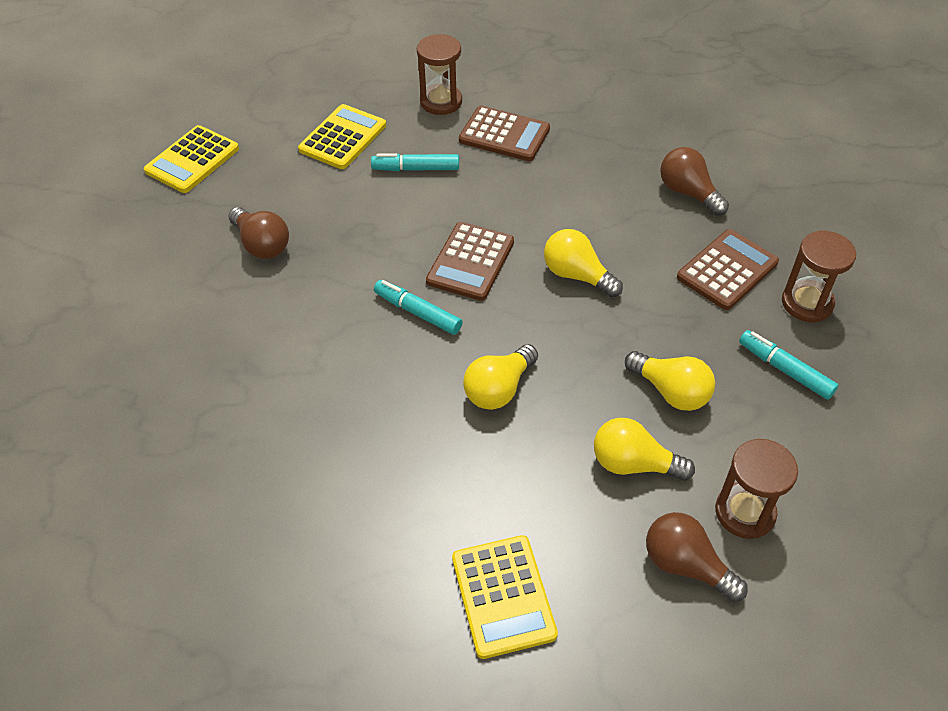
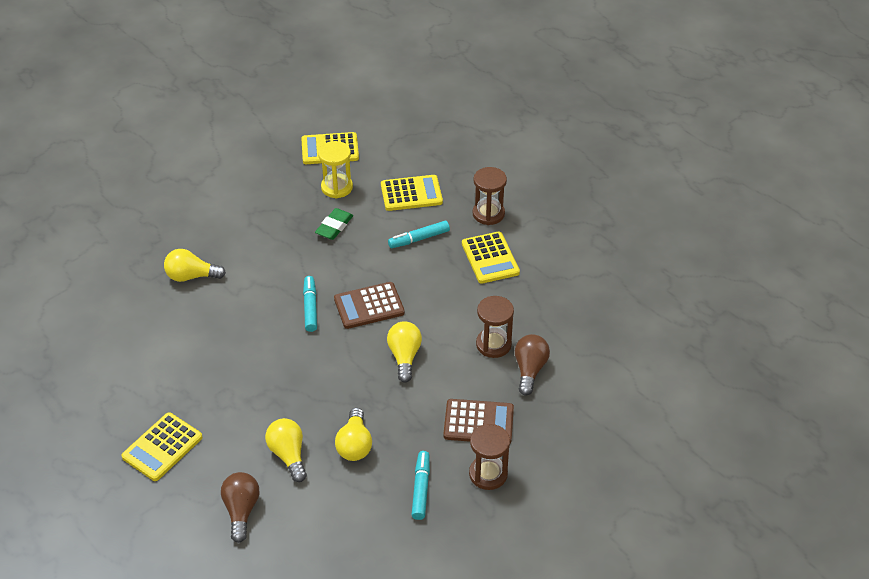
camera: 50 degrees right, 5 degrees down
brown light bulb [229,207,289,259] -> none
turquoise marker [371,154,459,171] -> turquoise marker turned 75 degrees counterclockwise [388,221,450,248]
brown calculator [459,106,550,161] -> yellow calculator [462,232,520,284]
yellow light bulb [463,344,538,410] -> yellow light bulb moved to [164,249,226,282]
brown hourglass [715,439,798,539] -> brown hourglass moved to [476,296,514,358]
none -> green eraser [315,208,353,240]
none -> yellow hourglass [318,141,353,198]

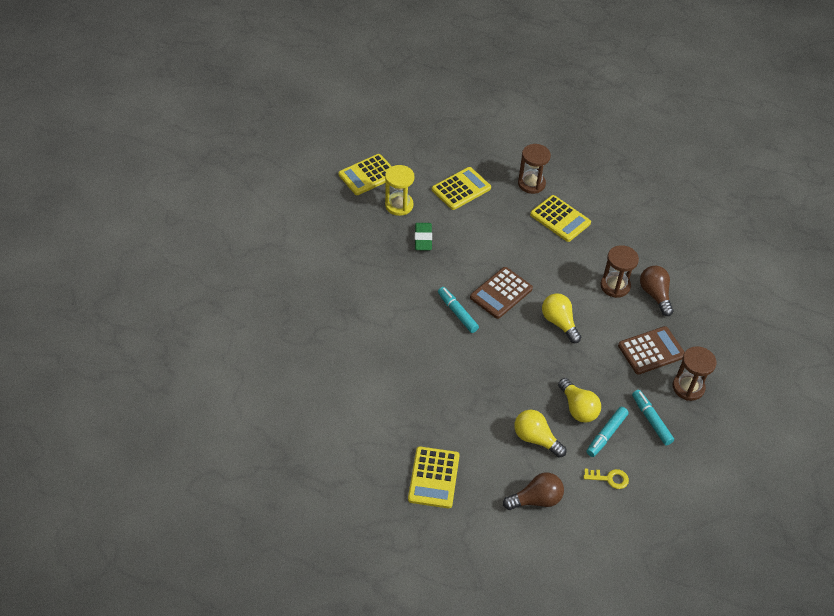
camera: 30 degrees left, 5 degrees up
yellow light bulb [164,249,226,282] -> none
brown light bulb [221,472,259,543] -> brown light bulb turned 105 degrees clockwise [503,473,564,510]
turquoise marker [388,221,450,248] -> turquoise marker moved to [587,407,629,457]
none -> yellow key [583,469,629,489]

